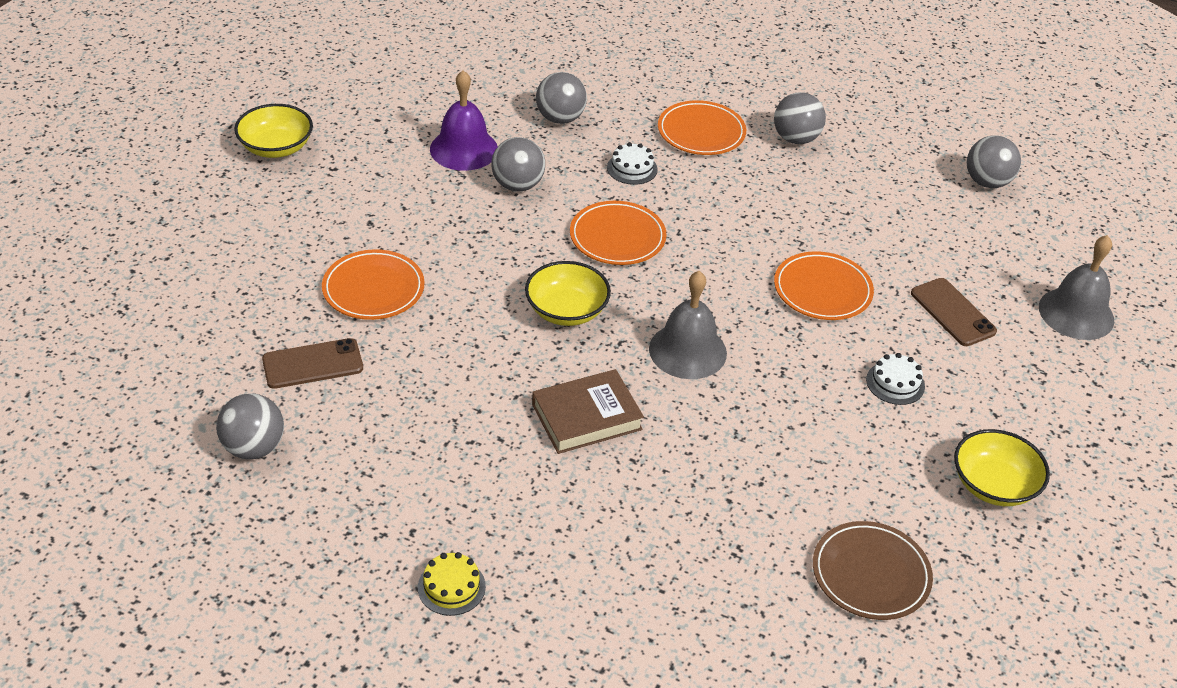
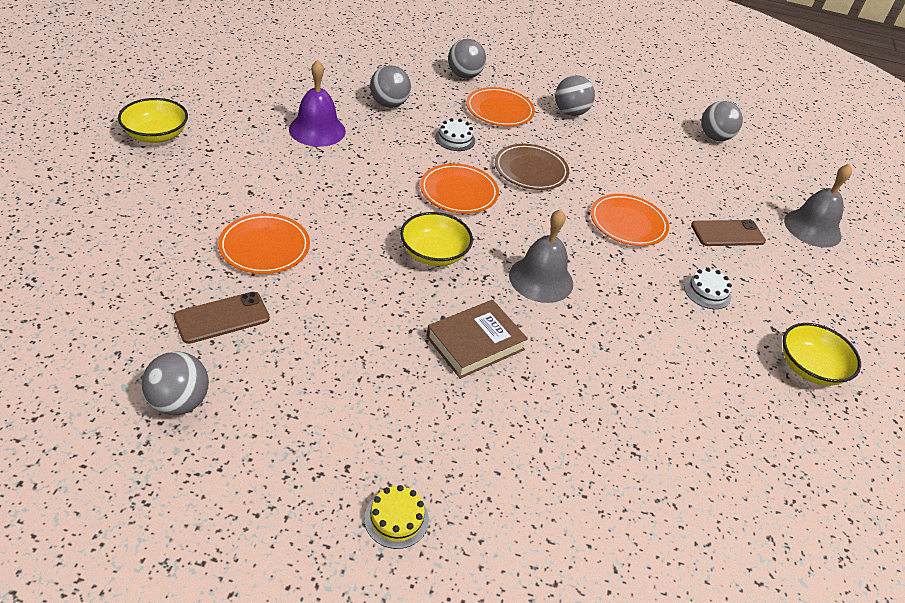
camera: 15 degrees left, 0 degrees up
grey ball [491,137,545,192] -> grey ball moved to [448,39,486,79]
brown plate [813,521,933,620] -> brown plate moved to [495,144,569,190]
brown phone [911,278,997,346] -> brown phone turned 60 degrees counterclockwise [691,220,766,246]

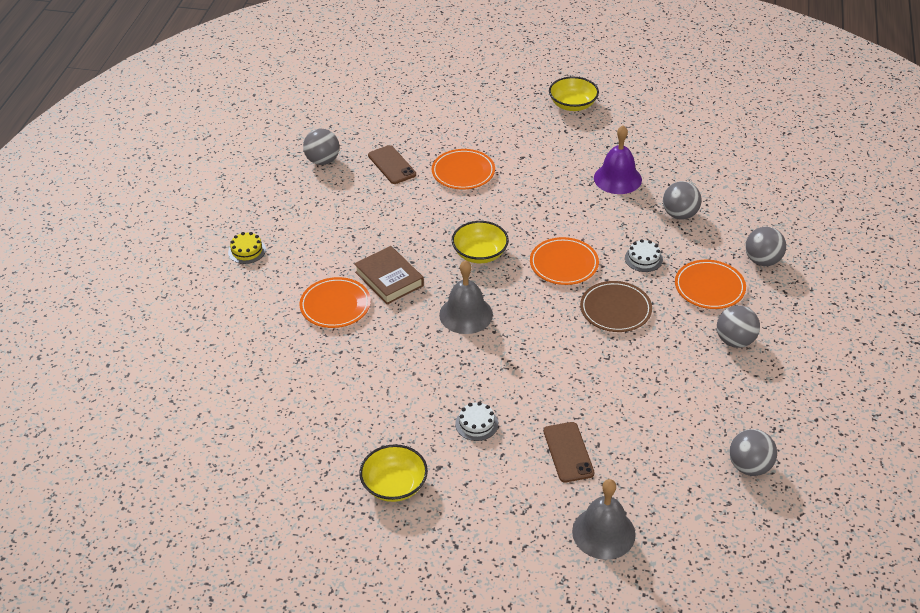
camera: 95 degrees right, 0 degrees up
orange plate [591,194,669,246] -> orange plate moved to [300,277,371,328]

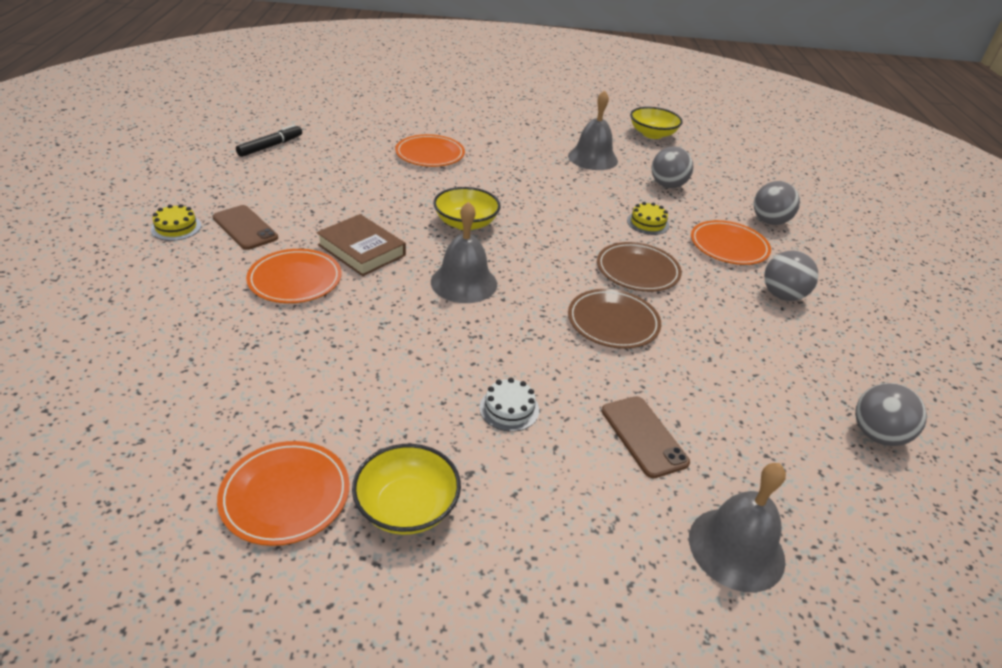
camera: 15 degrees left, 5 degrees down
grey ball [303,129,339,165] -> black marker [236,124,302,157]
brown phone [368,145,416,184] -> brown phone moved to [212,205,278,250]
orange plate [530,237,599,285] -> orange plate moved to [217,441,349,546]
yellow bowl [549,77,599,111] -> yellow bowl moved to [630,107,683,139]
purple bell [594,125,642,194] -> grey bell [568,90,618,170]
white cake [625,239,663,272] -> yellow cake [627,202,669,235]
none -> brown plate [568,289,661,349]

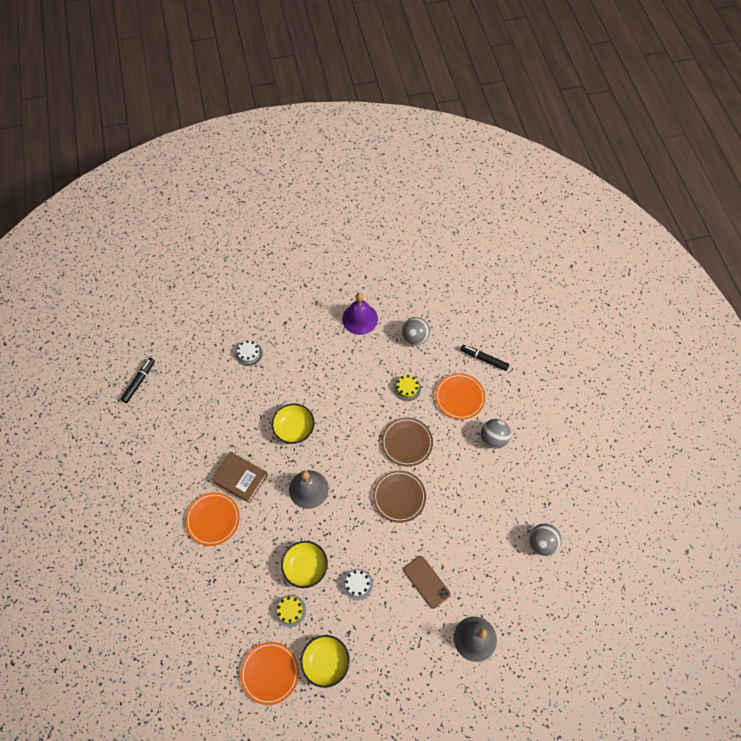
camera: 10 degrees left, 25 degrees up
yellow cake [151,204,201,241] -> yellow cake moved to [275,595,306,627]
brown phone [212,205,278,250] -> none
orange plate [395,134,465,167] -> white cake [235,340,262,366]
grey bell [568,90,618,170] -> purple bell [342,293,378,335]
yellow bowl [630,107,683,139] -> yellow bowl moved to [281,541,328,588]
grey ball [754,181,800,225] -> black marker [461,345,510,371]

